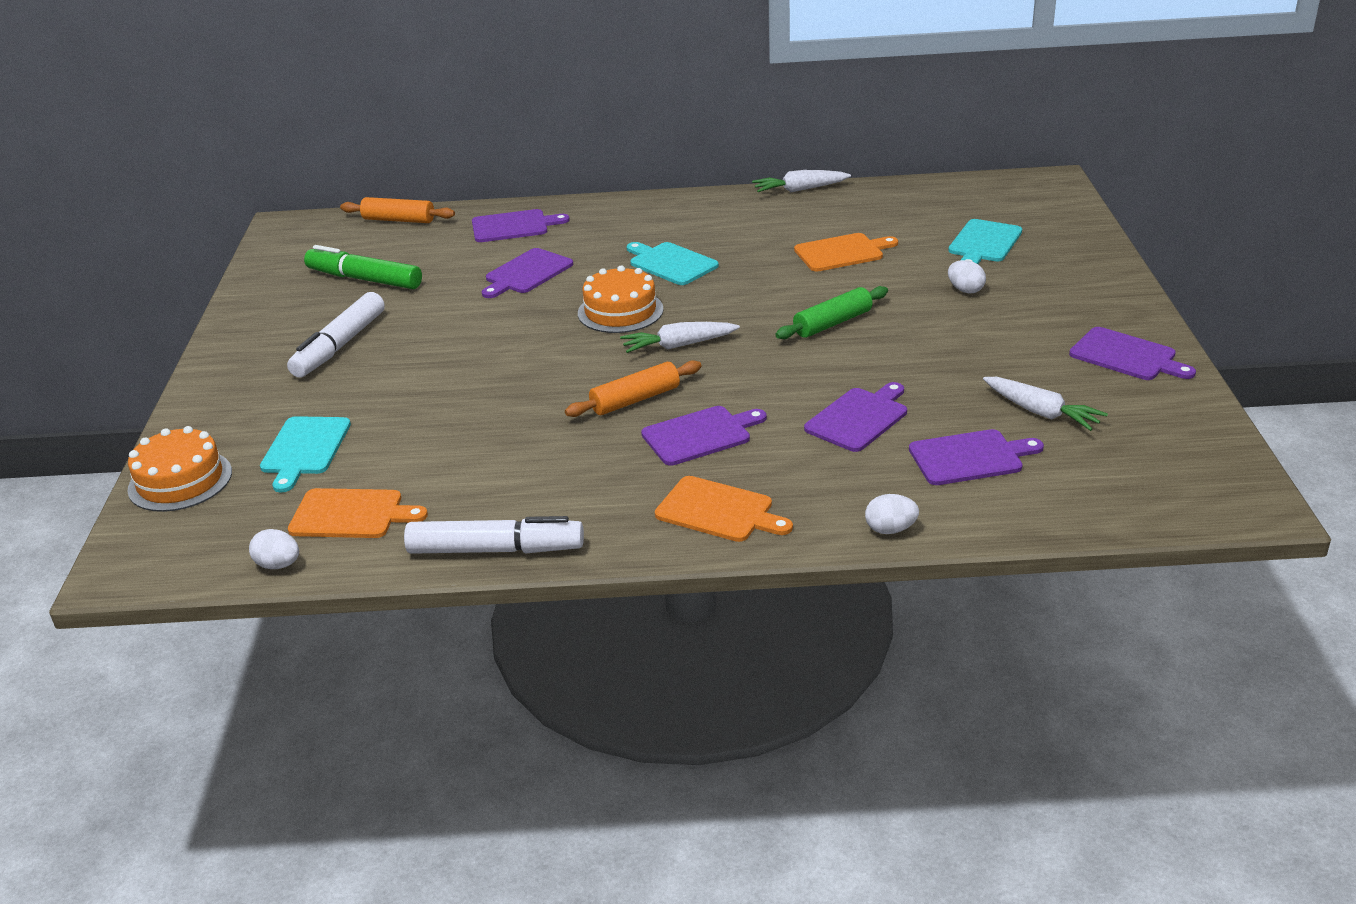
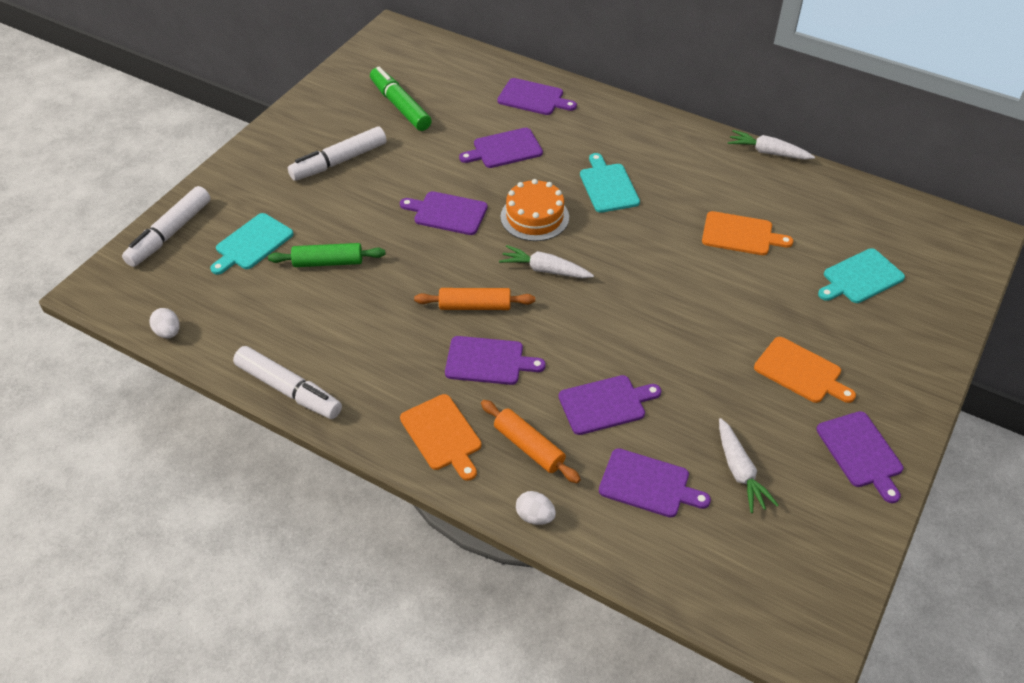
camera: 30 degrees right, 15 degrees up
orange cake [127,426,232,512] -> white marker [122,186,210,267]
orange cutting board [288,488,428,538] -> orange cutting board moved to [754,337,856,403]
orange rolling pin [340,197,455,223] -> orange rolling pin moved to [481,400,581,483]
green rolling pin [775,286,888,339] -> green rolling pin moved to [268,243,385,267]
white egg [948,260,986,293] -> none
none -> purple cutting board [400,191,488,235]

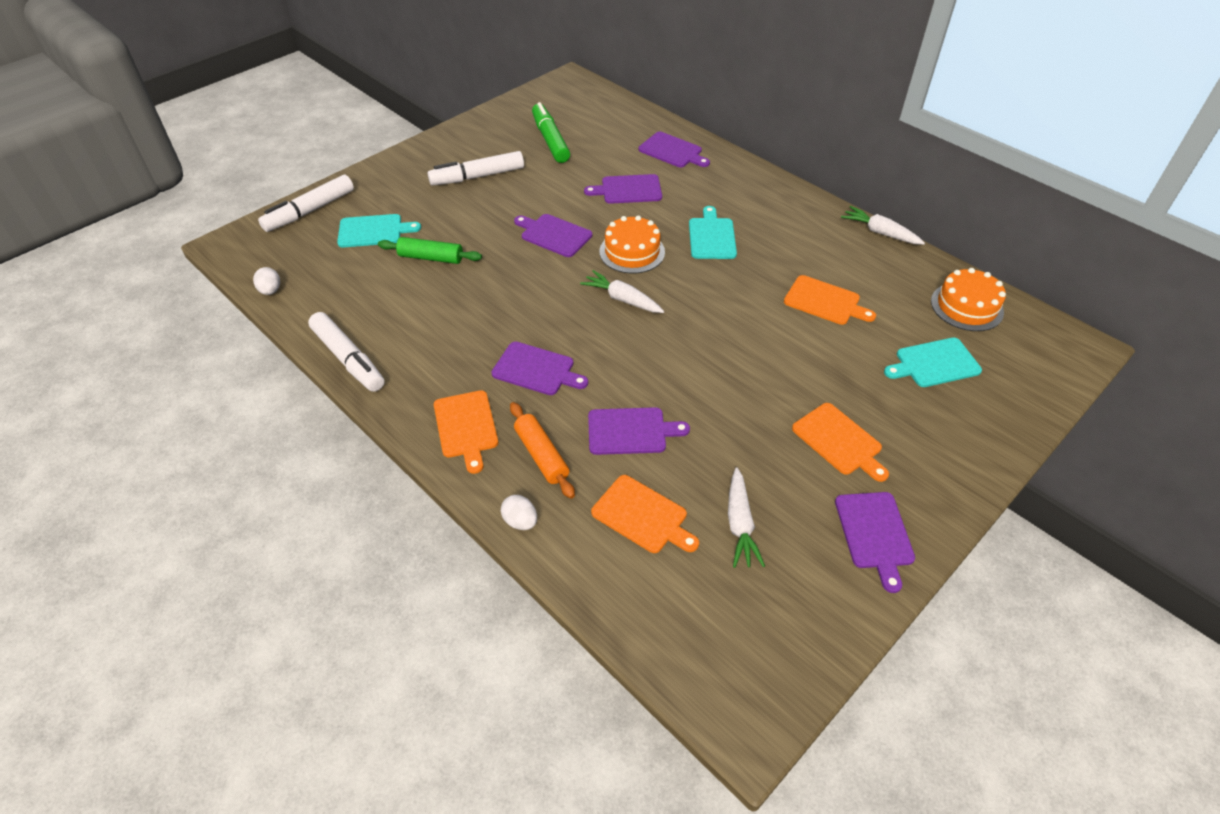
camera: 15 degrees right, 0 degrees up
turquoise cutting board [210,213,293,275] -> turquoise cutting board turned 150 degrees counterclockwise [337,214,421,247]
orange rolling pin [414,288,535,310] -> none
purple cutting board [599,448,711,518] -> orange cutting board [591,475,699,553]
none -> orange cake [931,268,1006,331]

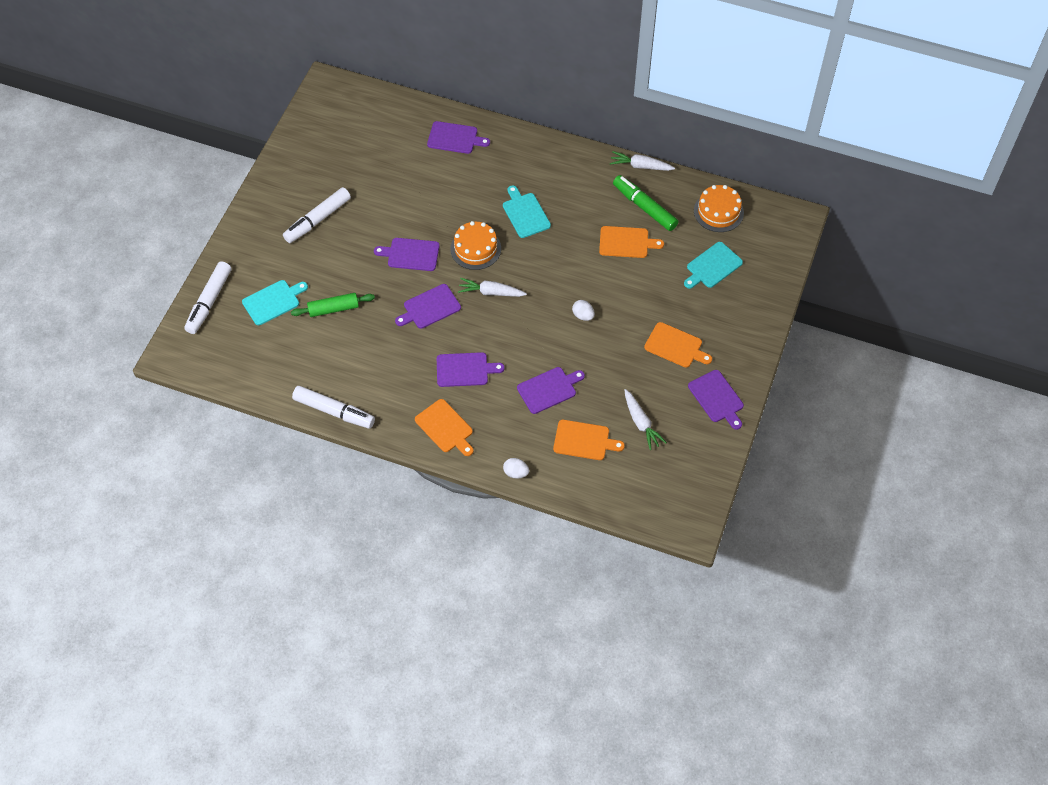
camera: 25 degrees left, 10 degrees up
white egg [253,267,280,295] -> white egg moved to [572,300,595,321]
orange rolling pin [510,402,575,499] -> none
green marker [532,102,570,163] -> green marker moved to [613,175,678,231]
purple cutting board [584,174,662,204] -> purple cutting board moved to [395,284,461,329]

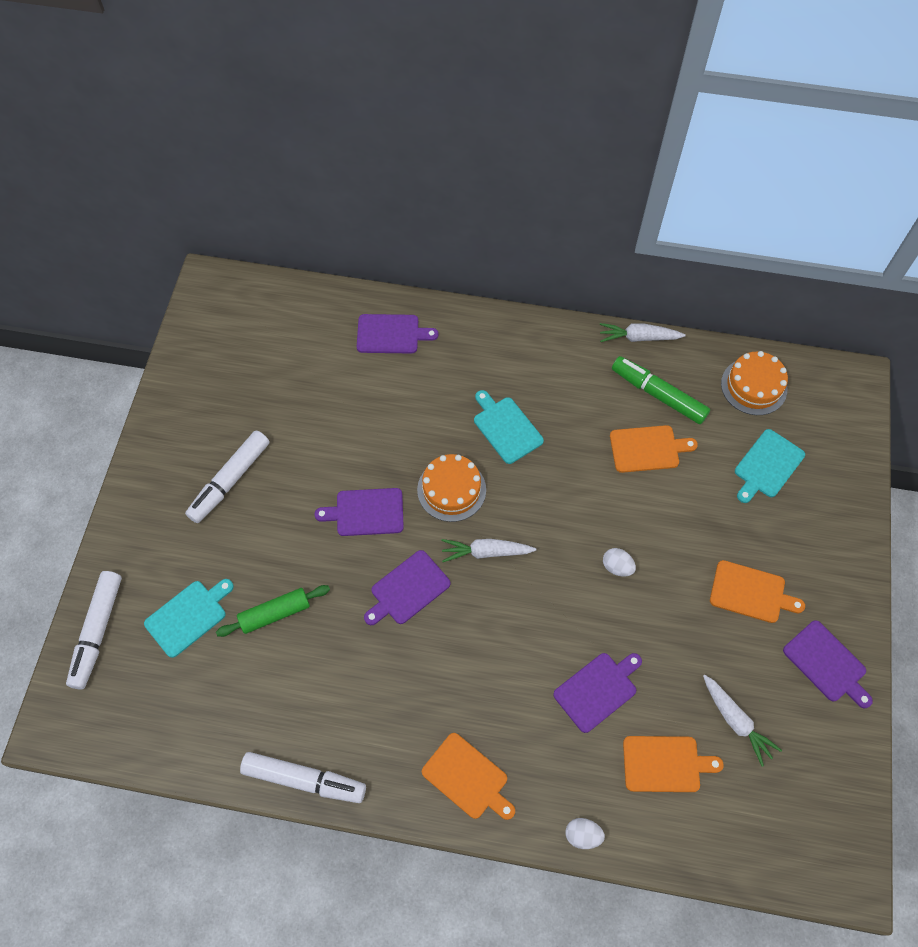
camera: 10 degrees left, 5 degrees up
purple cutting board [437,352,505,387] -> none

